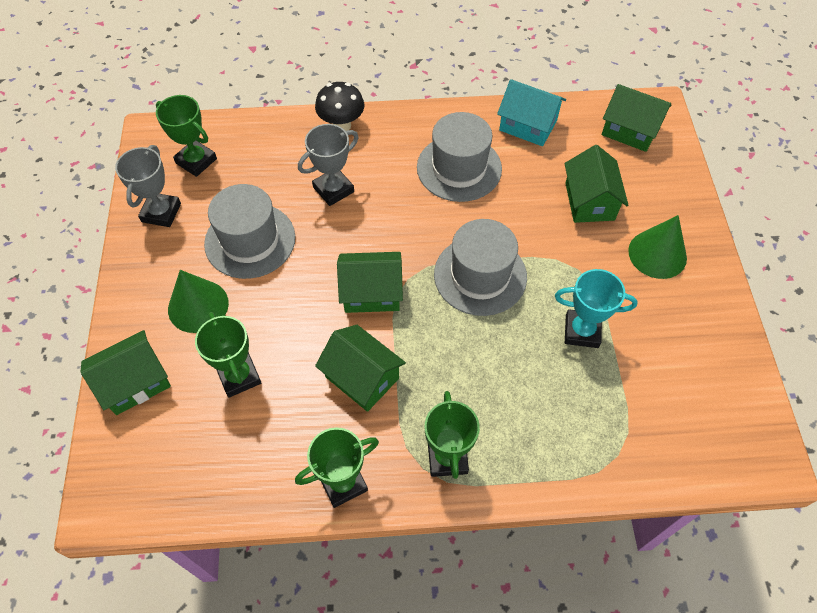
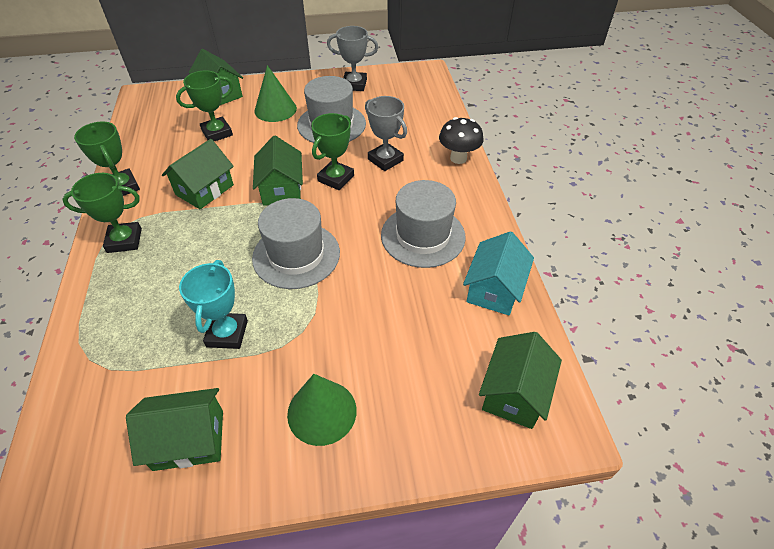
camera: 85 degrees right, 10 degrees down
green trophy [156,95,217,177] -> green trophy moved to [311,113,354,190]
green house [564,145,628,223] -> green house moved to [126,388,223,471]

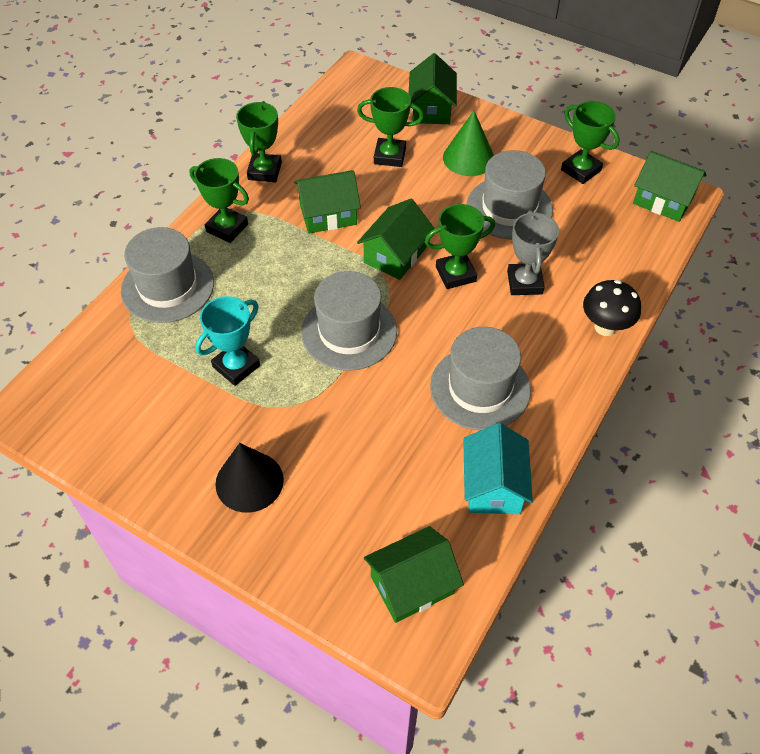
camera: 40 degrees right, 5 degrees up
green house [126,388,223,471] -> green house moved to [633,151,706,222]
green cone [287,374,357,446] -> black cone [215,443,284,513]
grey trophy [327,26,378,91] -> green trophy [561,101,620,184]
turquoise house [463,231,534,315] -> turquoise house turned 60 degrees counterclockwise [463,423,533,514]
none -> grey hat [121,227,214,323]

